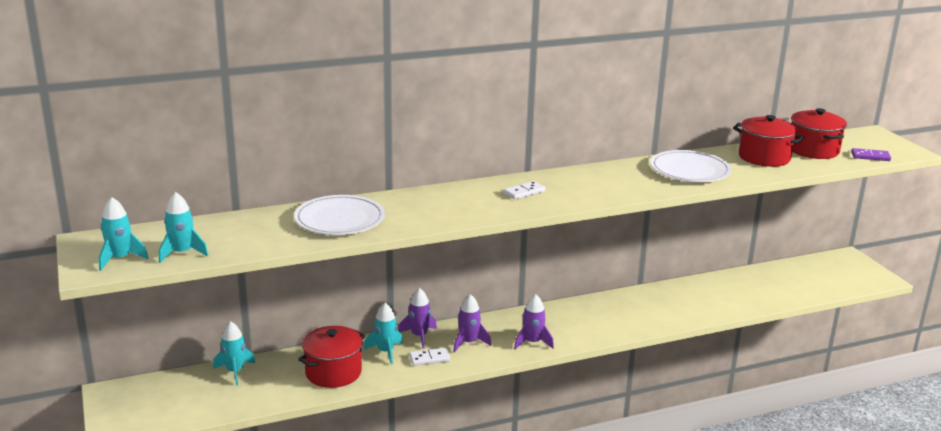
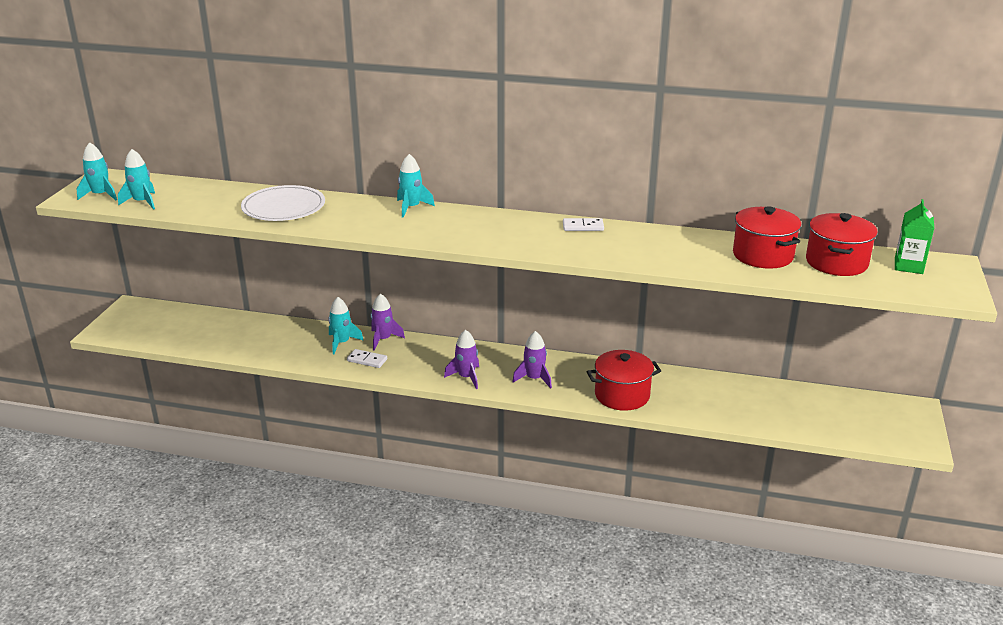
camera: 35 degrees right, 5 degrees up
turquoise rocket [213,321,255,385] -> turquoise rocket moved to [397,154,435,218]
red pot [298,326,366,388] -> red pot moved to [587,350,661,411]
purple rocket [453,294,491,352] -> purple rocket moved to [512,331,552,389]
white domino [503,181,545,200] -> white domino moved to [563,218,604,231]
white plate [650,150,732,182] -> none
purple domino [851,148,891,161] -> none
none -> green carton [895,199,934,274]

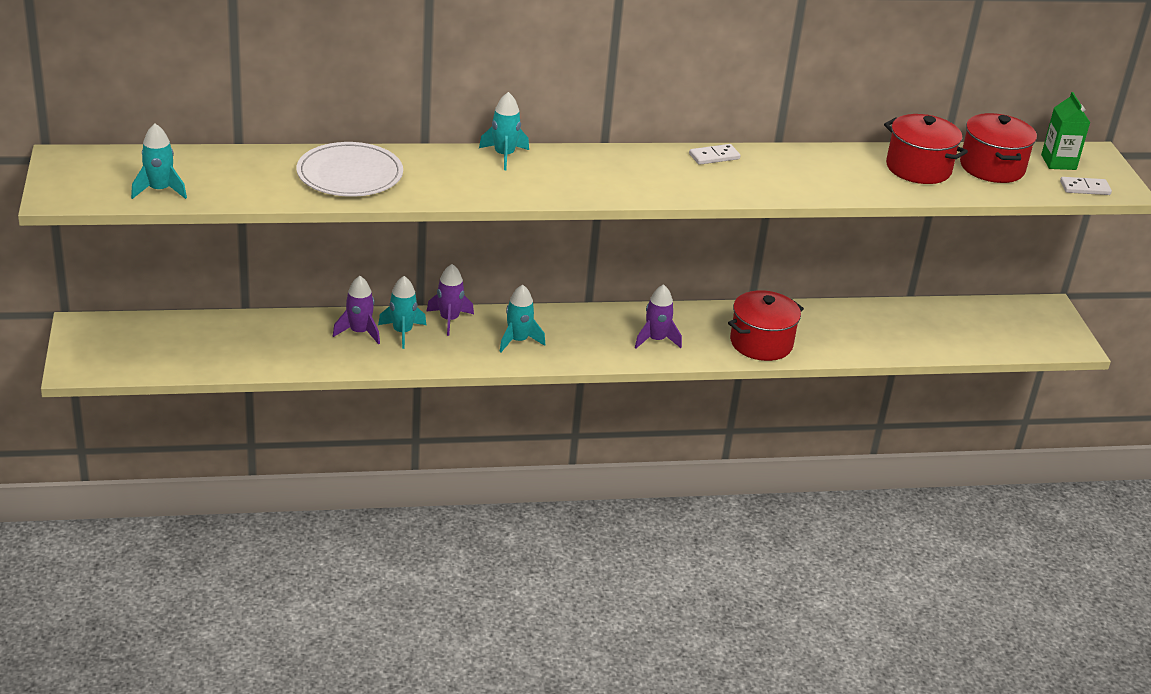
camera: 25 degrees left, 5 degrees up
turquoise rocket [77,142,117,201] -> turquoise rocket moved to [499,285,545,352]
white domino [347,349,387,368] -> white domino moved to [1060,177,1112,195]
purple rocket [444,330,479,389] -> purple rocket moved to [333,276,380,345]

